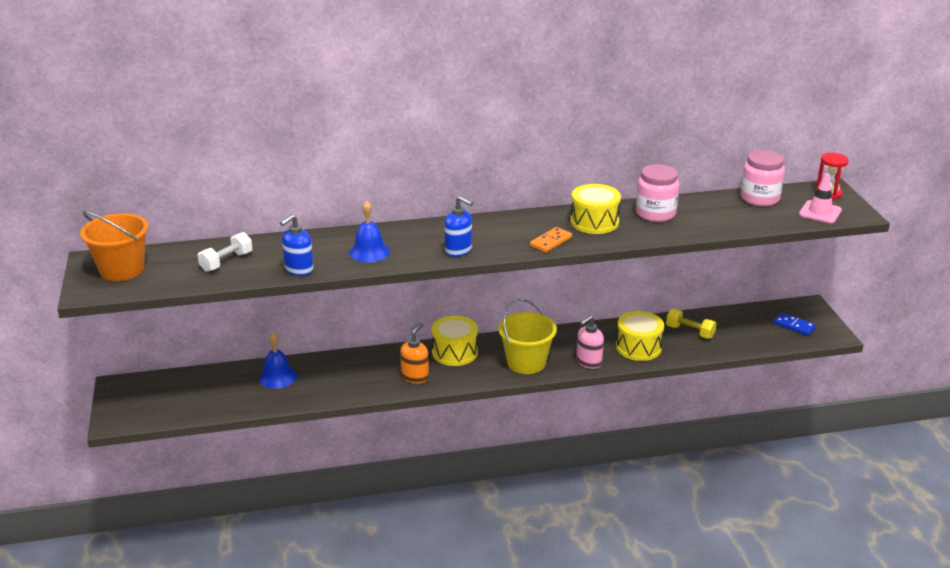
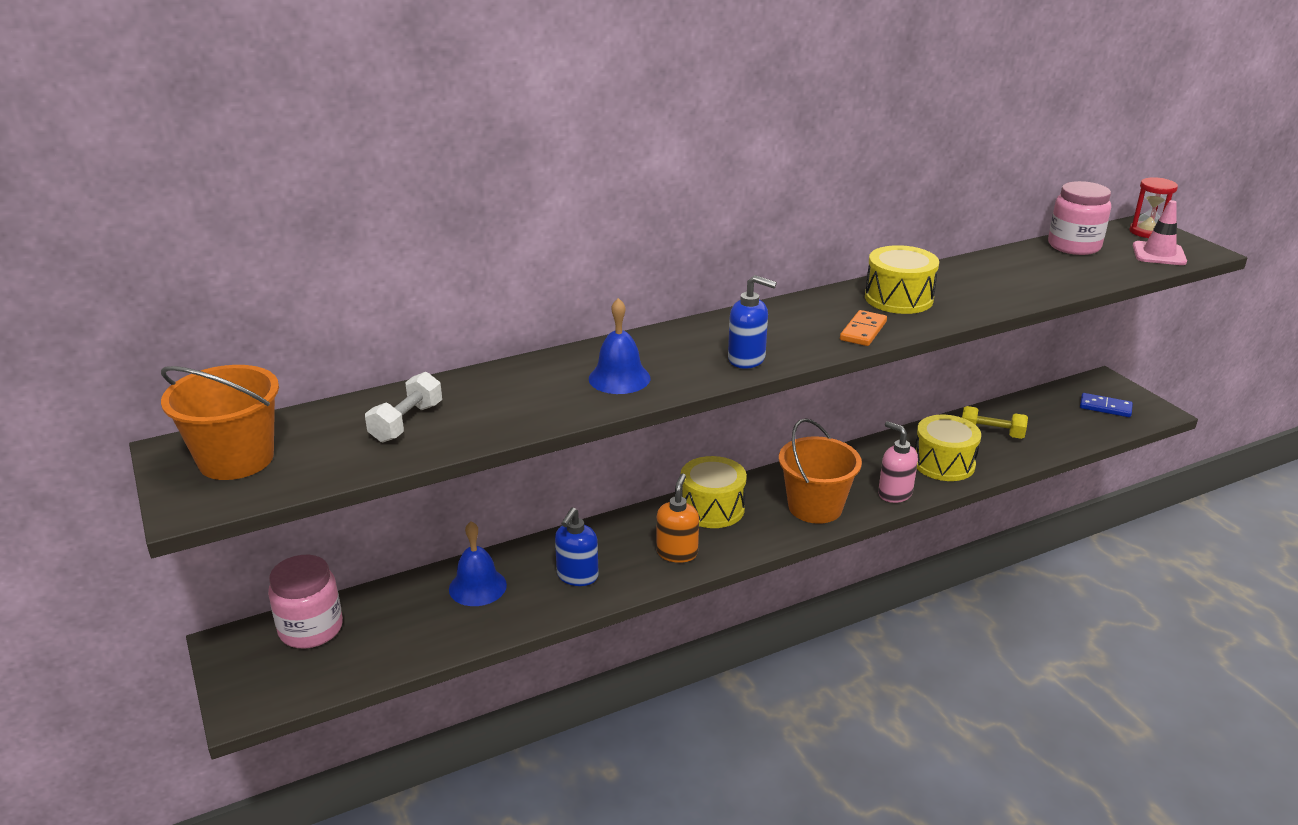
camera: 15 degrees left, 0 degrees up
blue soap dispenser [280,214,314,276] -> blue soap dispenser moved to [555,508,599,586]
yellow bucket [498,298,557,374] -> orange bucket [779,418,862,524]
pink soap dispenser [576,315,604,369] -> pink soap dispenser turned 105 degrees clockwise [878,421,918,503]
pink jar [636,164,679,222] -> pink jar moved to [268,555,343,648]

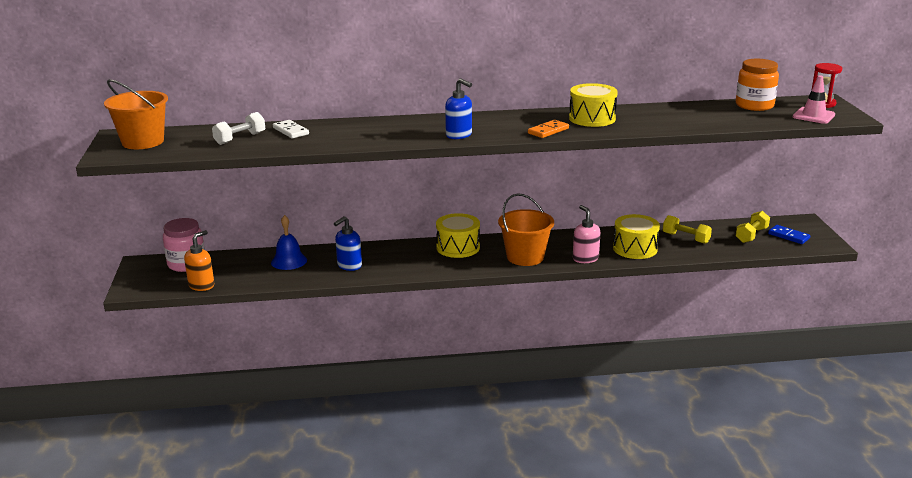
camera: 20 degrees right, 5 degrees down
blue bell [589,298,650,394] -> none
orange soap dispenser [656,473,699,563] -> orange soap dispenser moved to [184,230,214,291]
pink jar [1048,181,1111,255] -> orange jar [736,59,779,111]
none -> white domino [273,120,309,139]
none -> yellow dumbbell [736,211,770,243]

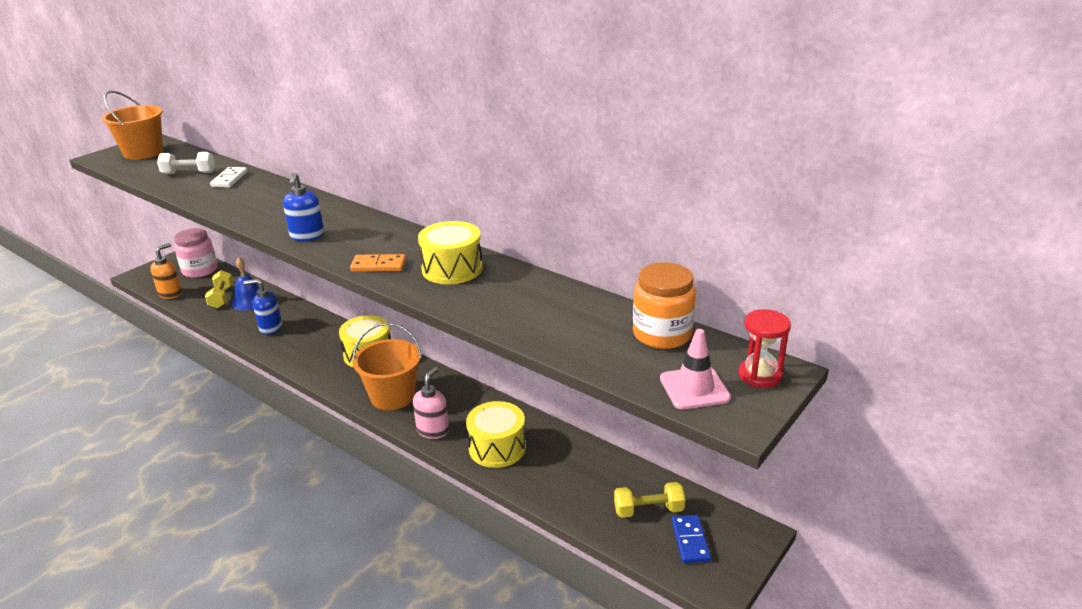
camera: 45 degrees right, 5 degrees up
orange soap dispenser [184,230,214,291] -> orange soap dispenser turned 45 degrees counterclockwise [150,243,182,299]
yellow dumbbell [663,215,712,244] -> yellow dumbbell moved to [205,270,233,308]

